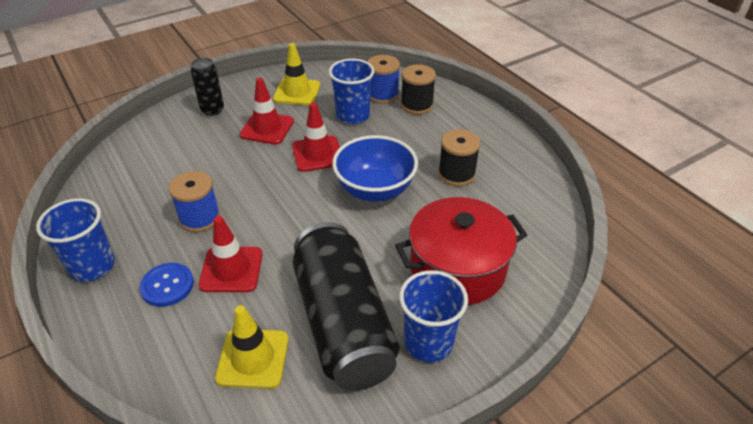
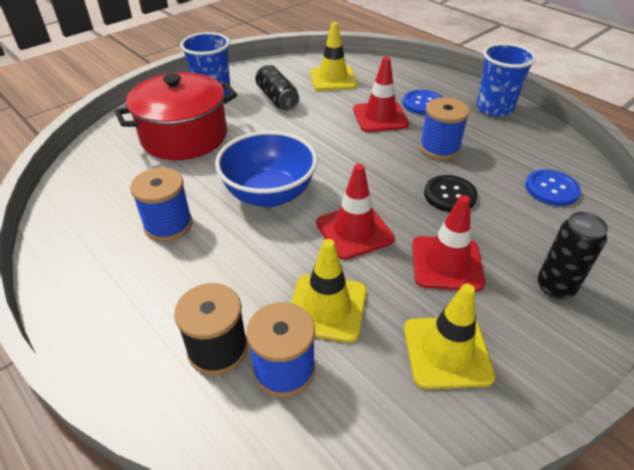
camera: 170 degrees right, 0 degrees up
black can [293,222,399,391] -> black can [255,65,299,111], size x0.48
blue cup [329,59,374,124] -> yellow traffic cone [291,239,366,343]
black spool [438,129,481,186] -> blue spool [130,168,193,242]
none -> black button [424,175,478,212]
none -> blue button [525,169,581,206]

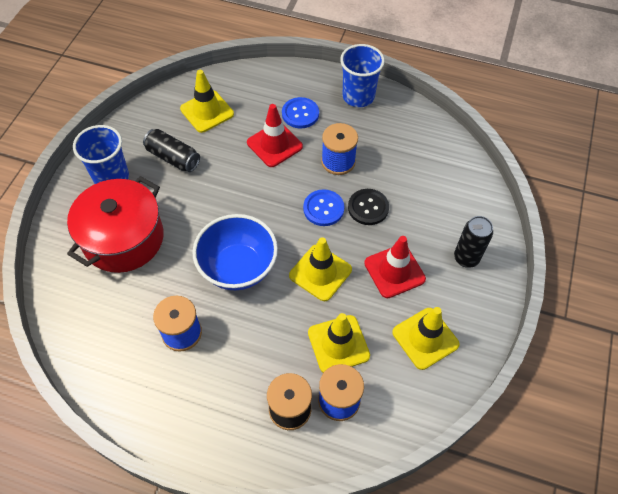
camera: 30 degrees left, 15 degrees up
red traffic cone [316,164,395,260] -> yellow traffic cone [289,237,352,301]
blue button [525,169,581,206] -> blue button moved to [303,189,344,226]

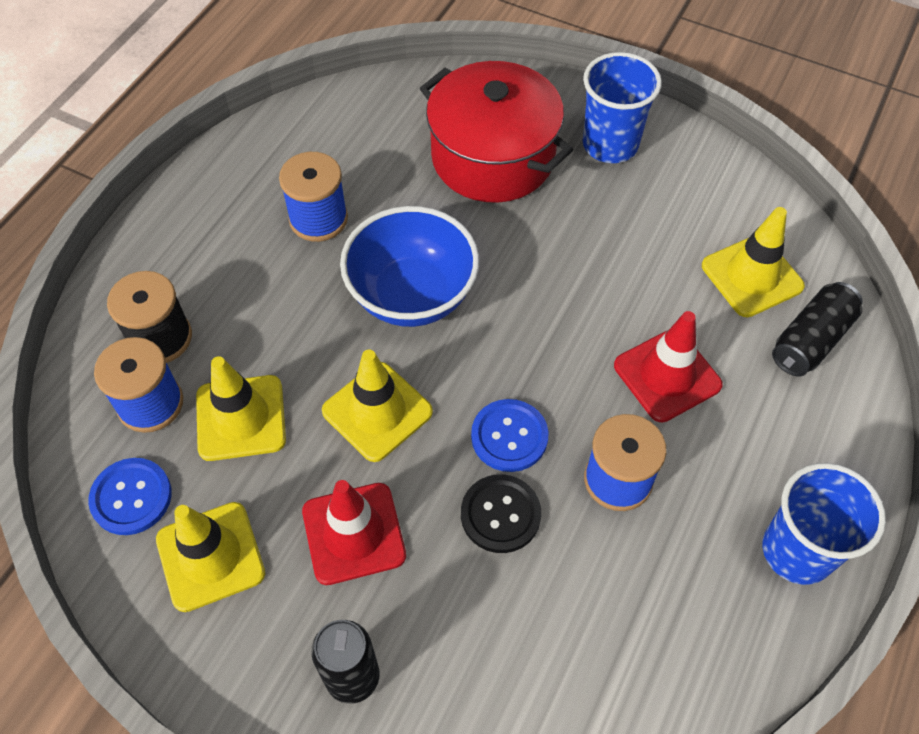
camera: 100 degrees right, 0 degrees up
black can [143,129,200,172] -> black can moved to [772,282,863,377]
blue button [282,97,319,128] -> blue button moved to [88,458,172,535]

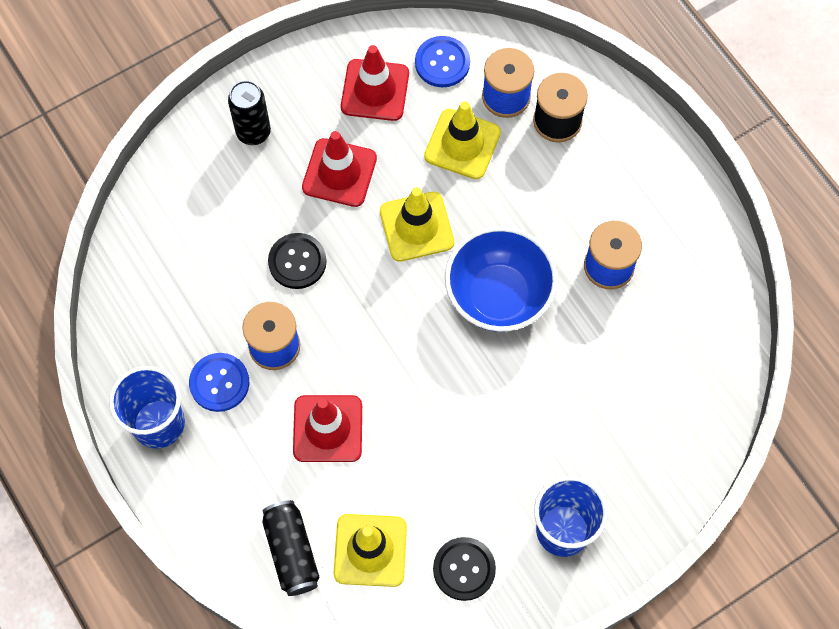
camera: 120 degrees right, 10 degrees up
yellow traffic cone [156,502,265,612] -> red traffic cone [341,45,409,121]
red pot [420,61,573,203] -> none
blue button [471,399,548,472] -> blue button moved to [189,353,249,412]
none -> black button [433,537,496,601]

